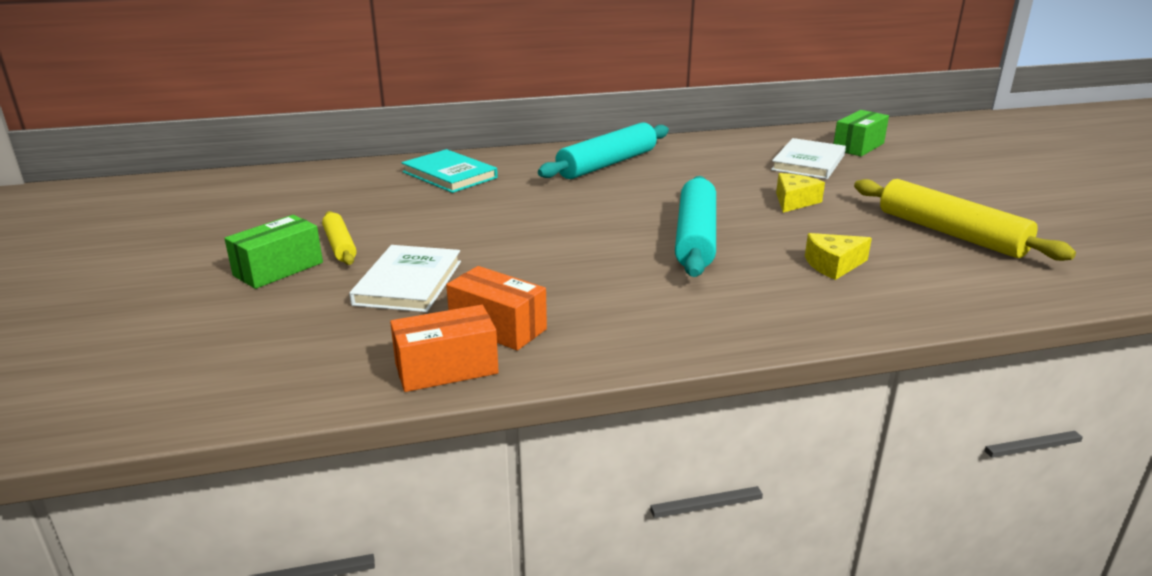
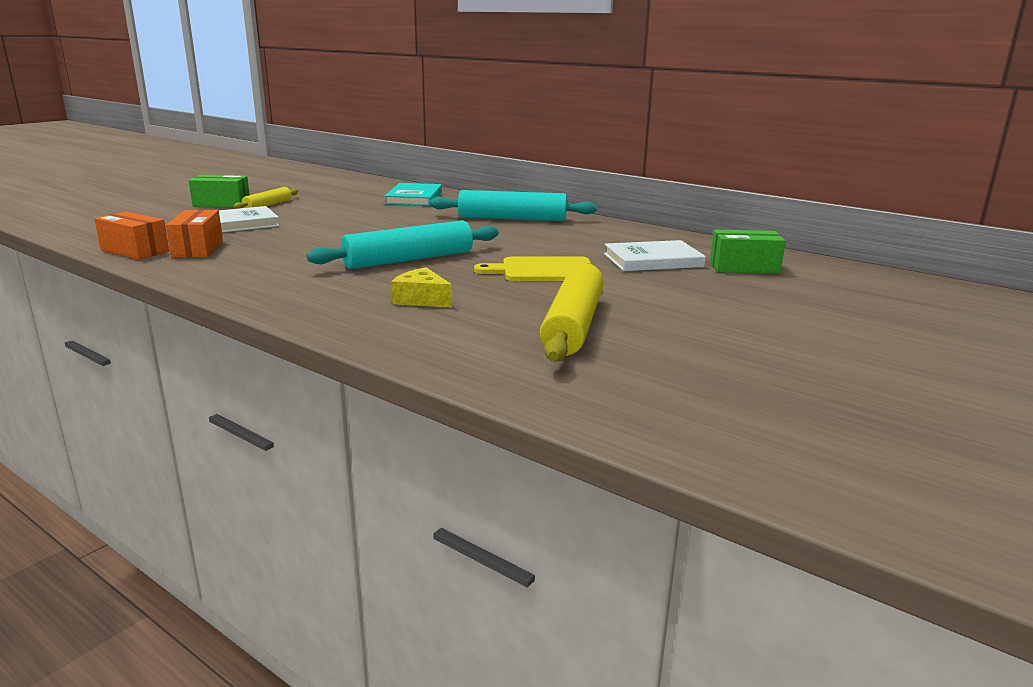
camera: 50 degrees right, 5 degrees down
yellow cheese [776,173,825,213] -> yellow cutting board [474,256,591,281]

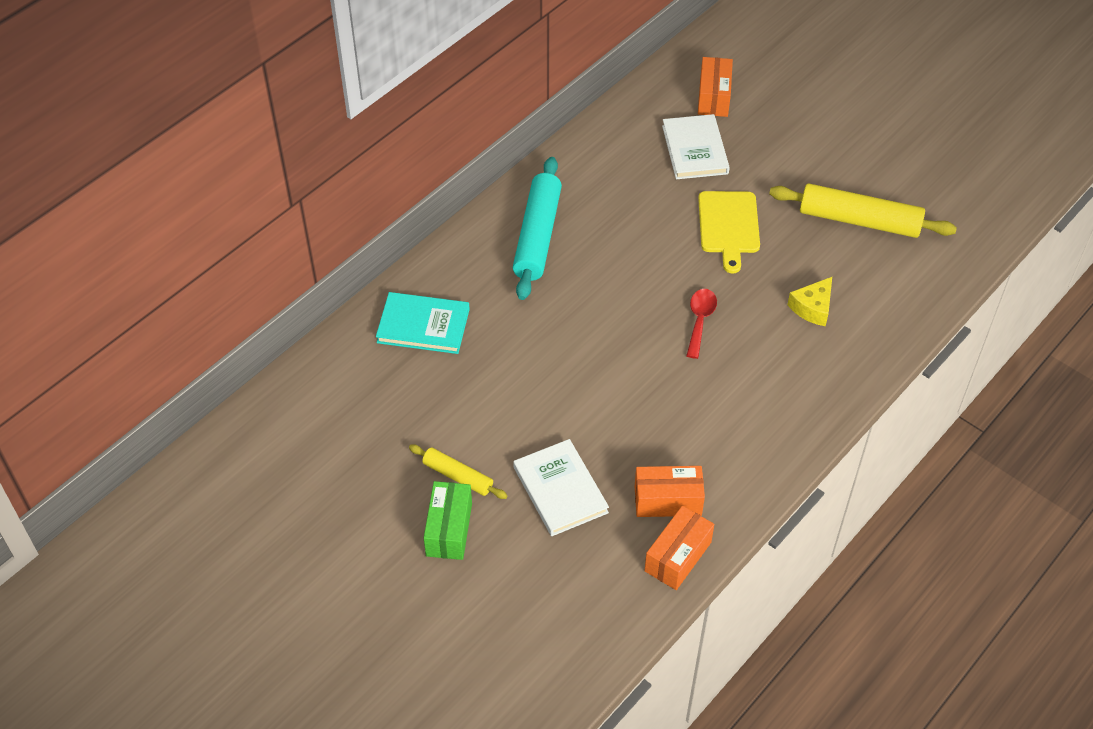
camera: 85 degrees left, 30 degrees up
turquoise rolling pin [307,220,499,269] -> red spoon [686,289,717,359]
green box [710,230,786,274] -> orange box [698,57,733,117]

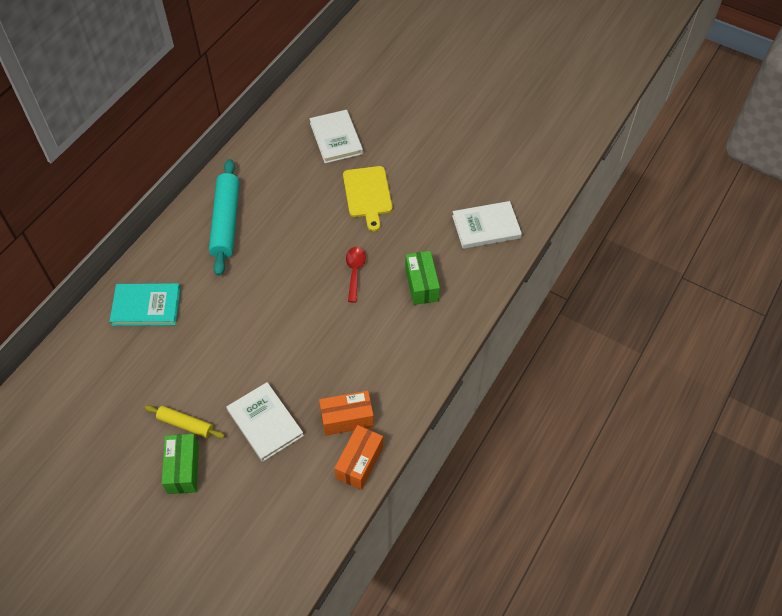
camera: 10 degrees left, 5 degrees up
orange box [698,57,733,117] -> none
yellow rolling pin [769,183,957,238] -> none
yellow cheese [787,277,832,326] -> none
none -> green box [405,251,440,305]
none -> white book [452,201,522,249]

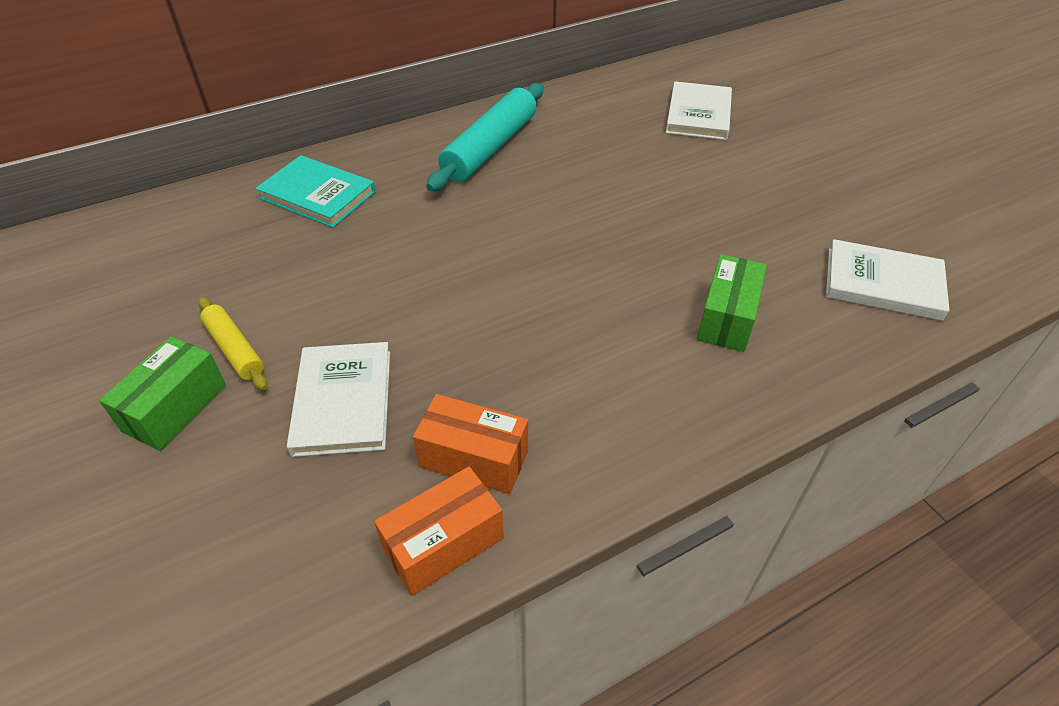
camera: 30 degrees right, 10 degrees down
yellow cutting board [343,166,392,231] -> none
red spoon [346,247,366,302] -> none

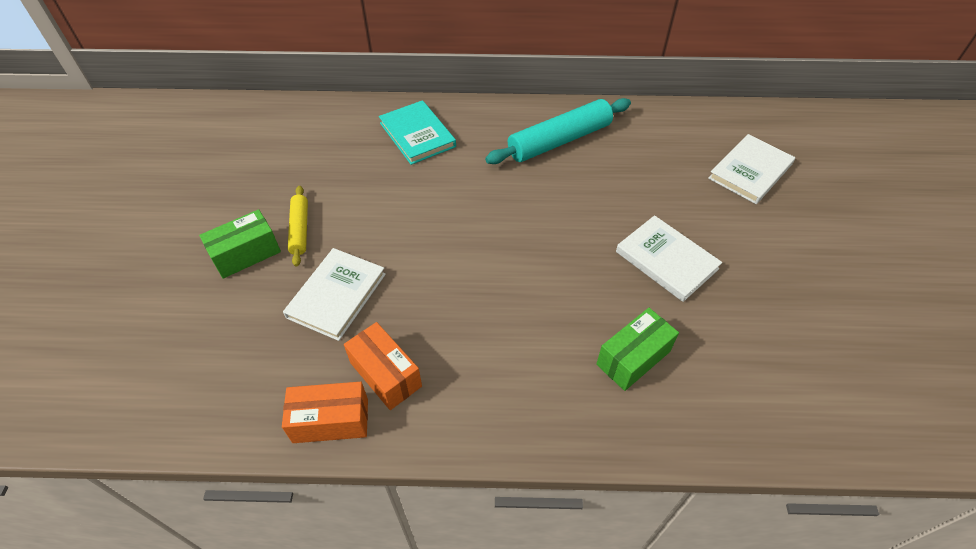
camera: 30 degrees right, 5 degrees up
white book [826,239,949,321] -> white book moved to [616,215,722,302]

